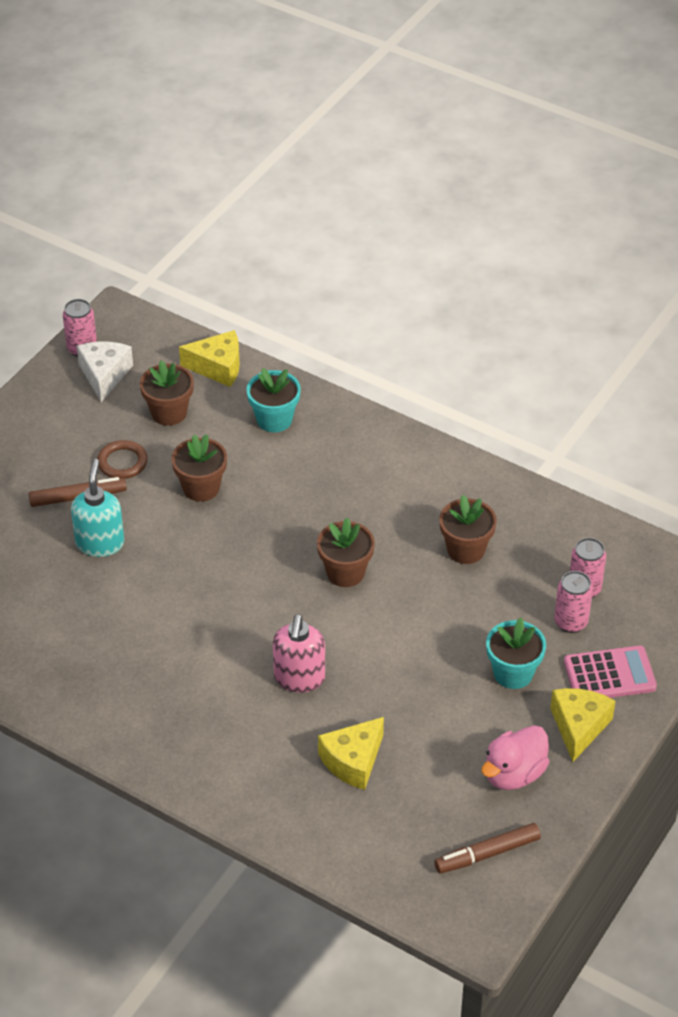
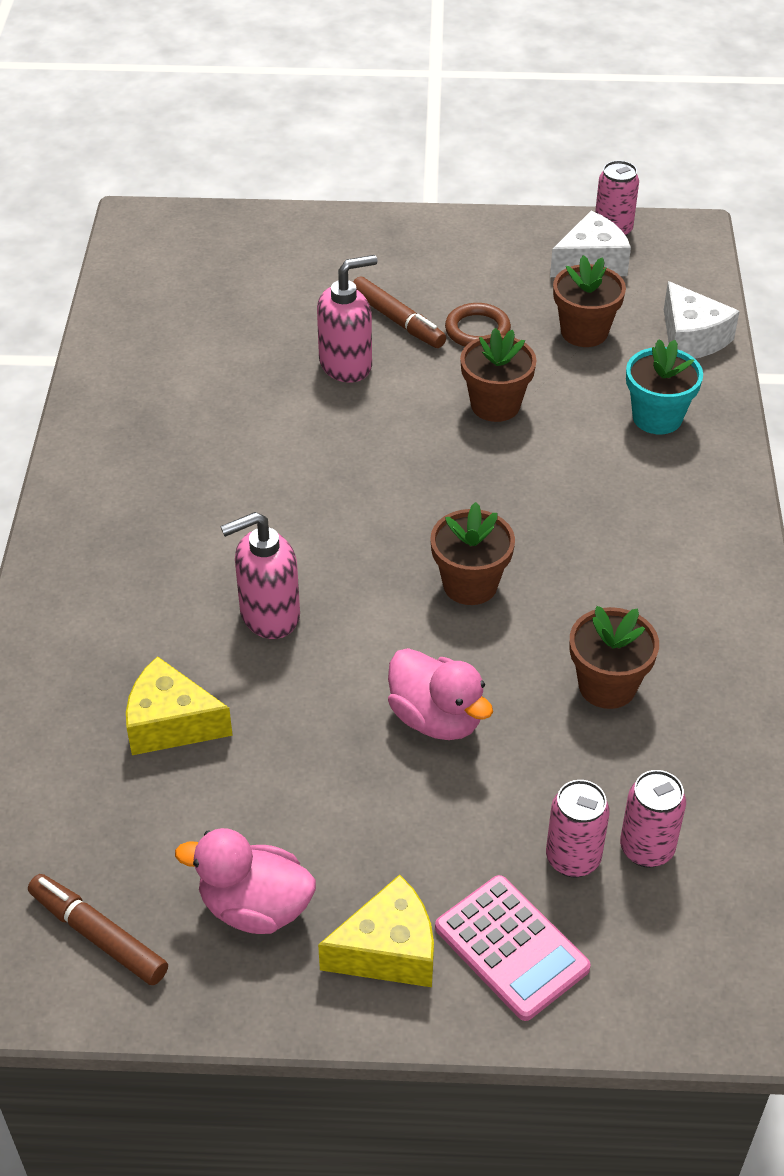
camera: 60 degrees right, 0 degrees up
turquoise soap dispenser [71,459,124,557] -> pink soap dispenser [317,255,377,383]
yellow cheese [179,330,240,387] -> white cheese [664,281,740,359]
turquoise flower pot [486,618,546,689] -> none
none -> pink duck [388,648,493,740]

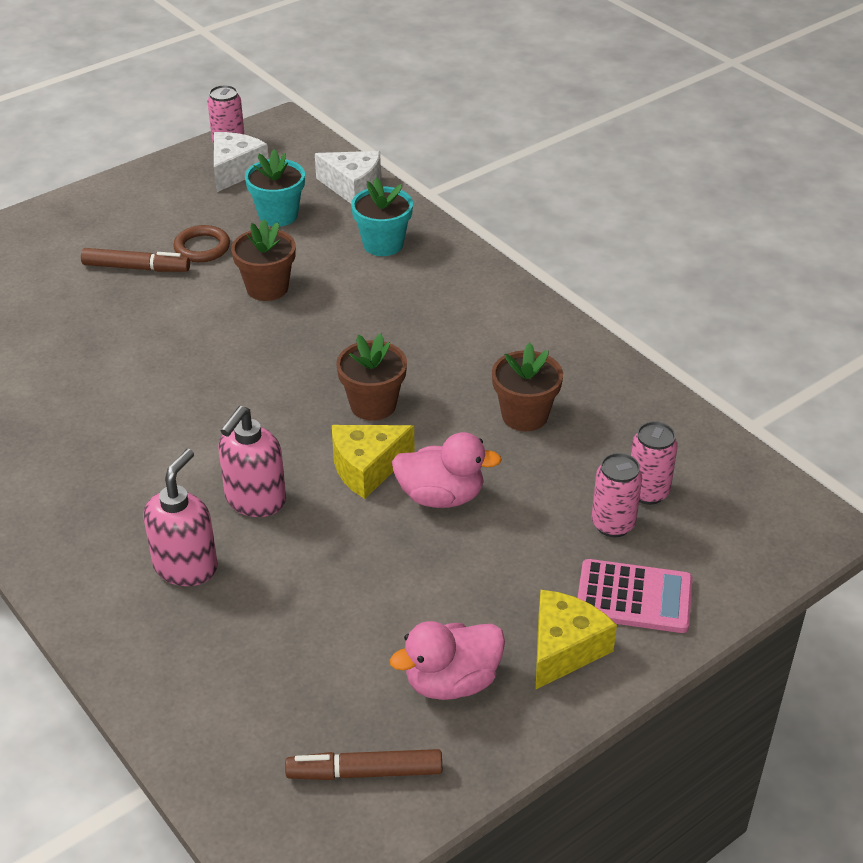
camera: 40 degrees left, 5 degrees down
yellow cheese [126,656,233,755] -> yellow cheese moved to [332,425,414,499]
pink soap dispenser [317,255,377,383] -> pink soap dispenser moved to [143,449,218,586]
brown flower pot [553,255,626,347] -> turquoise flower pot [245,149,305,227]

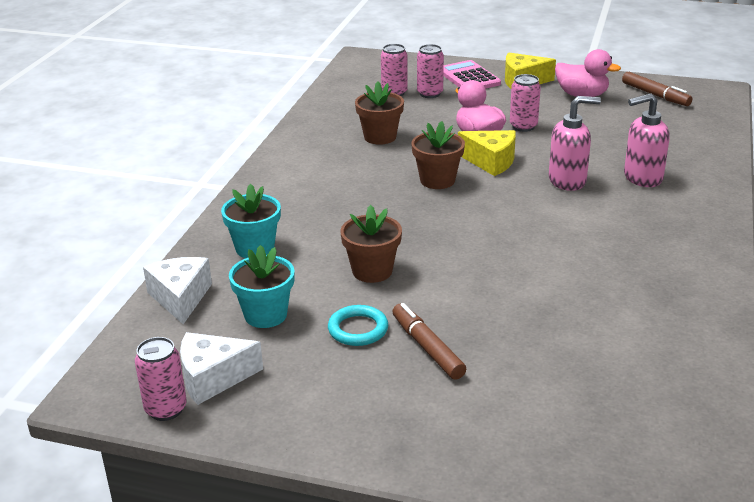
camera: 125 degrees left, 10 degrees down
brown ring [173,225,230,262] -> turquoise ring [328,305,388,346]
none -> pink can [510,74,541,132]

